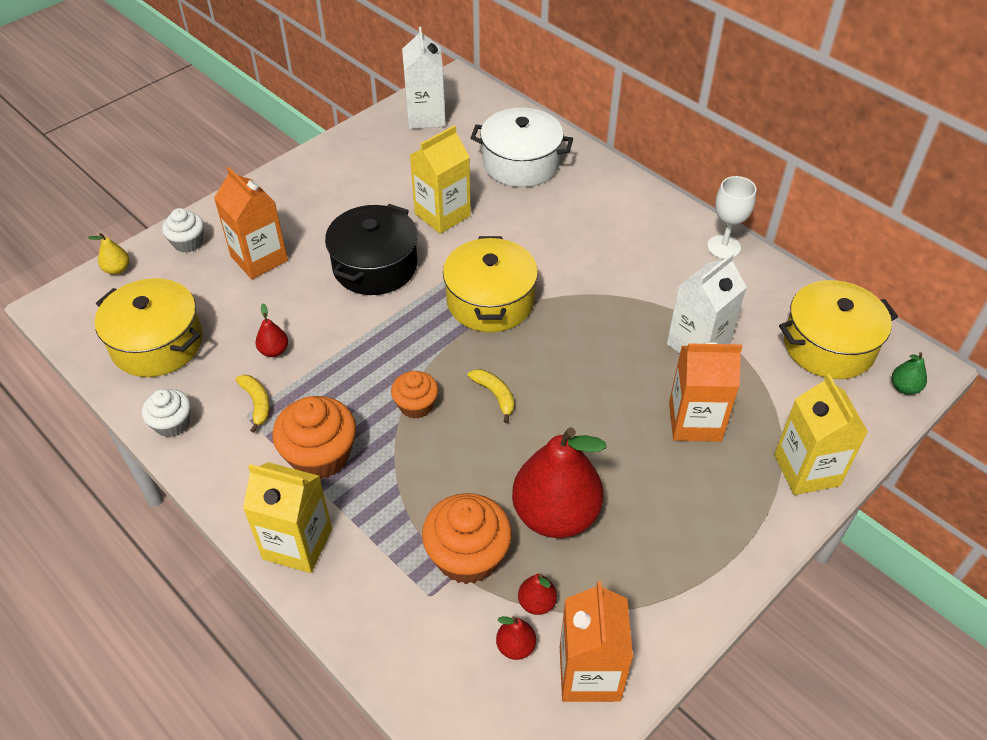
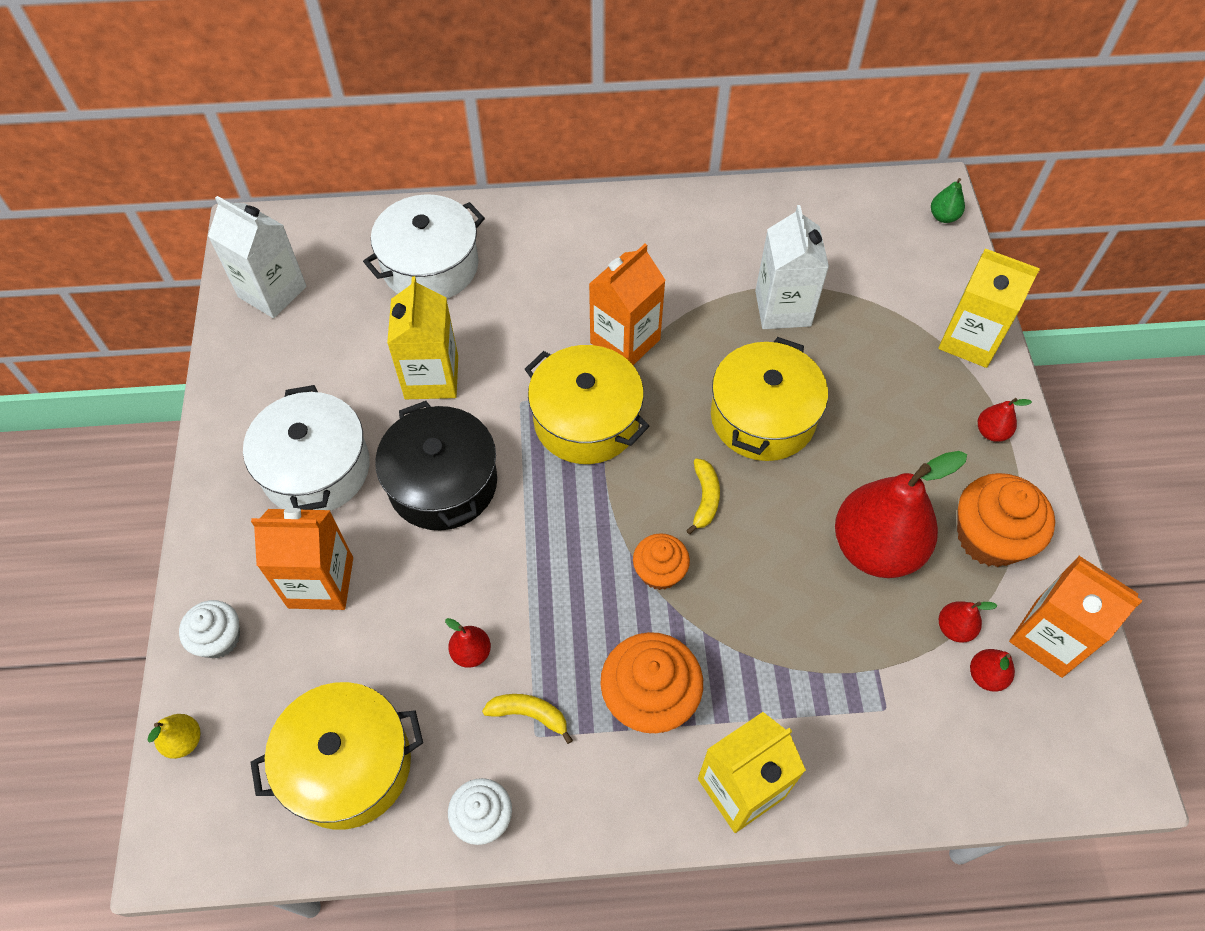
camera: 50 degrees left, 10 degrees up
orange cupcake [422,493,512,584] -> orange cupcake moved to [957,473,1055,567]
yellow banana [468,369,514,423] -> yellow banana turned 90 degrees clockwise [686,459,720,534]
orange carton [669,342,742,442] -> orange carton moved to [589,244,666,365]
white goblet [707,176,756,259] -> none
yellow pot [779,280,898,379] -> yellow pot moved to [711,337,828,461]
none -> white pot [243,385,370,511]
none -> red pear [978,398,1032,442]

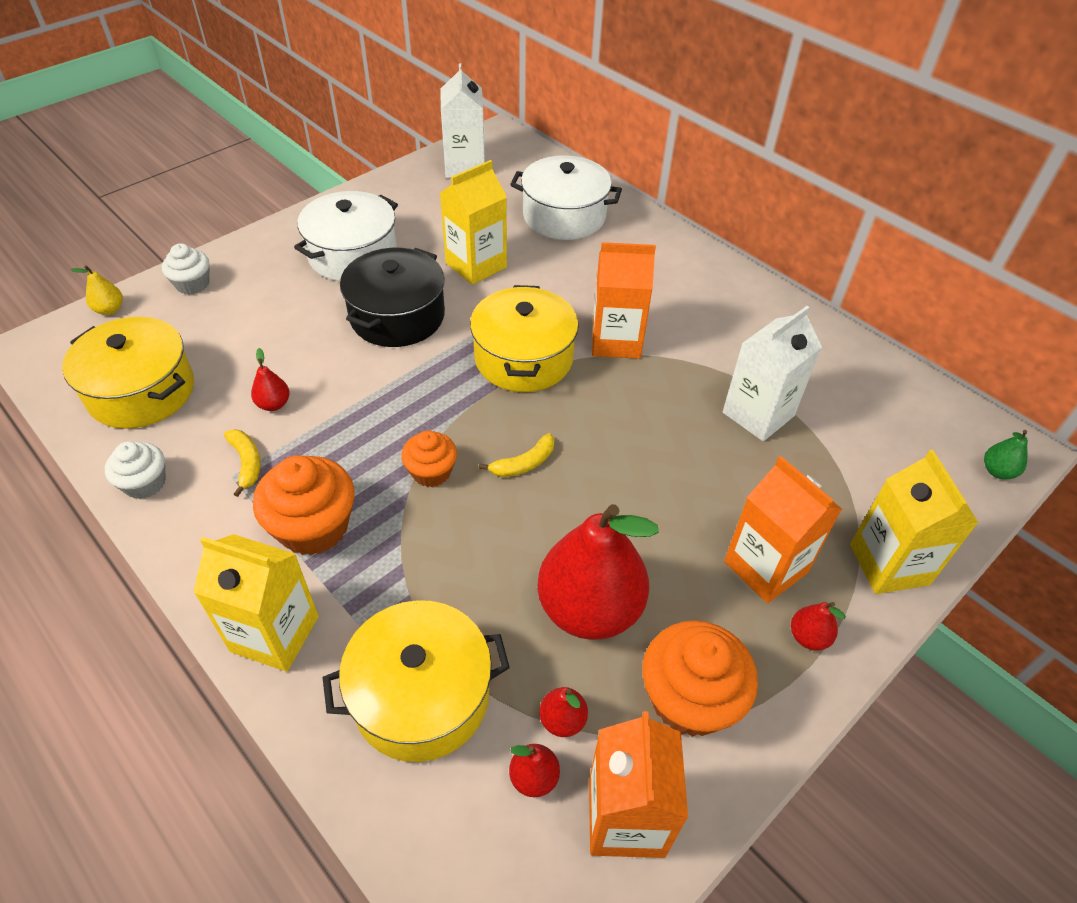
camera: 50 degrees right, 10 degrees down
orange carton [251,508,353,610] -> orange carton moved to [724,456,842,603]
yellow pot [711,337,828,461] -> yellow pot moved to [322,600,510,762]

